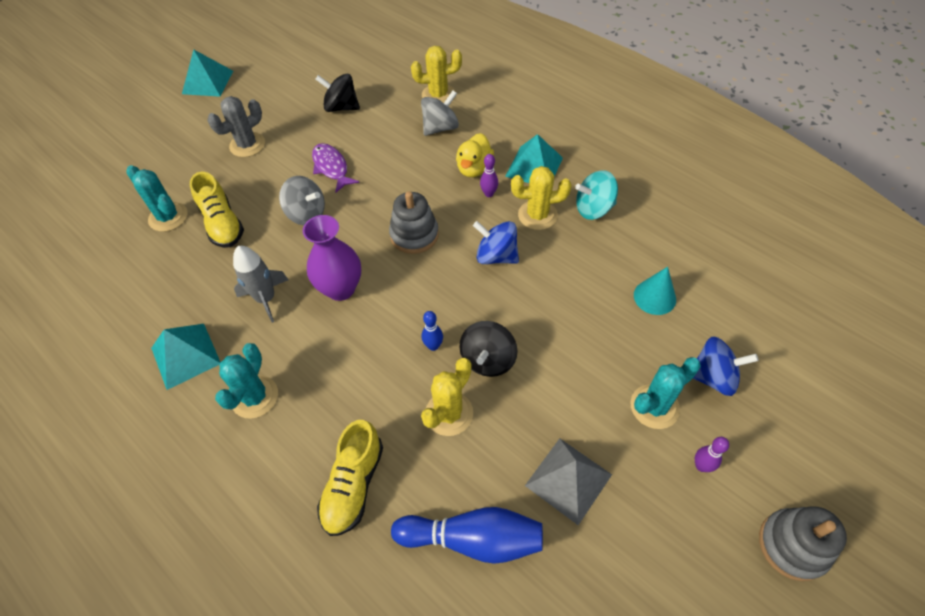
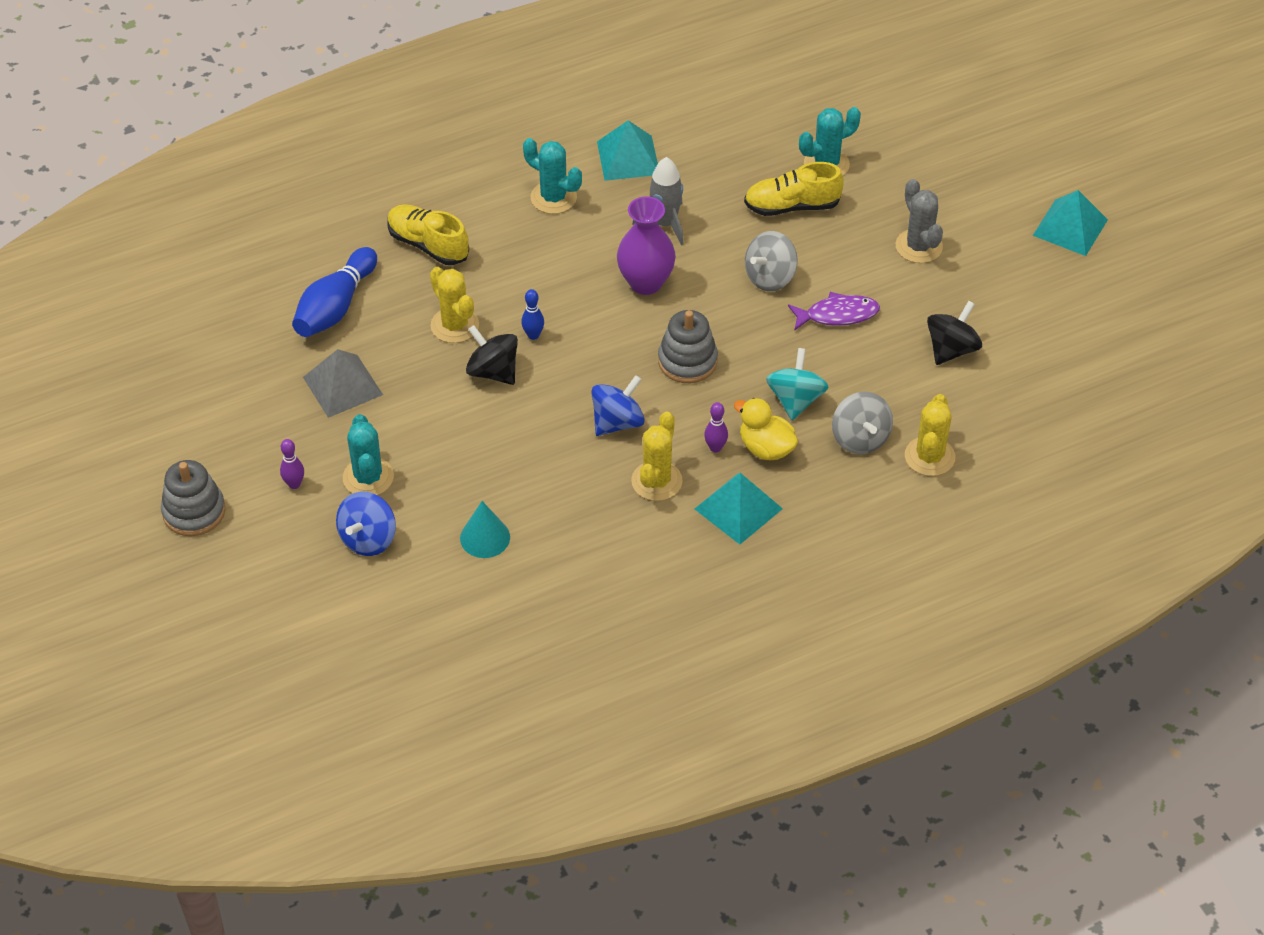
camera: 110 degrees right, 5 degrees down
turquoise spinning top [575,170,618,220] -> turquoise spinning top moved to [766,348,828,420]

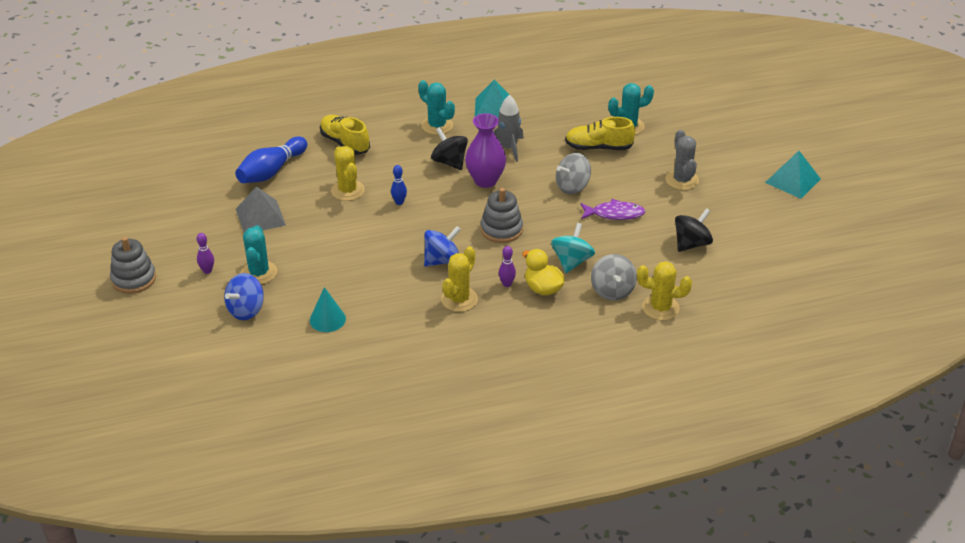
camera: 10 degrees right, 10 degrees down
black spinning top [466,325,518,385] -> black spinning top moved to [431,127,468,170]
turquoise pyramid [695,473,783,544] -> none
yellow cactus [905,394,955,476] -> yellow cactus turned 75 degrees clockwise [637,261,692,321]

